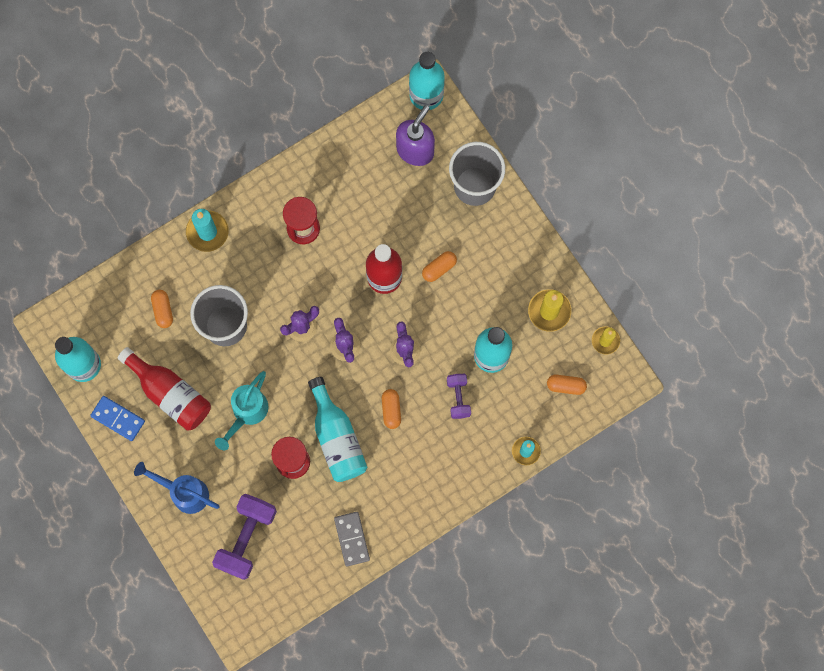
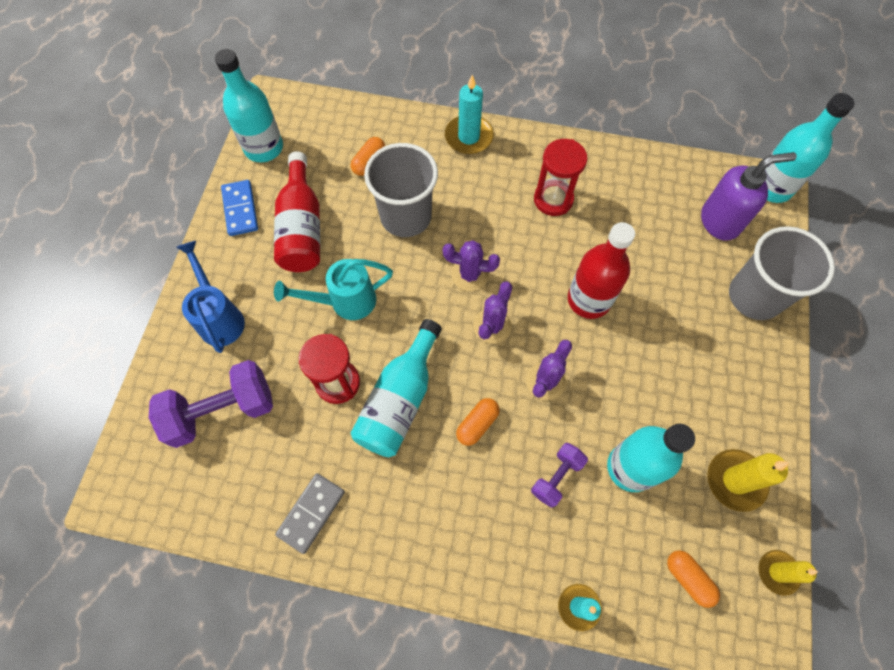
camera: 45 degrees right, 10 degrees down
orange capsule [422,251,457,282] -> none

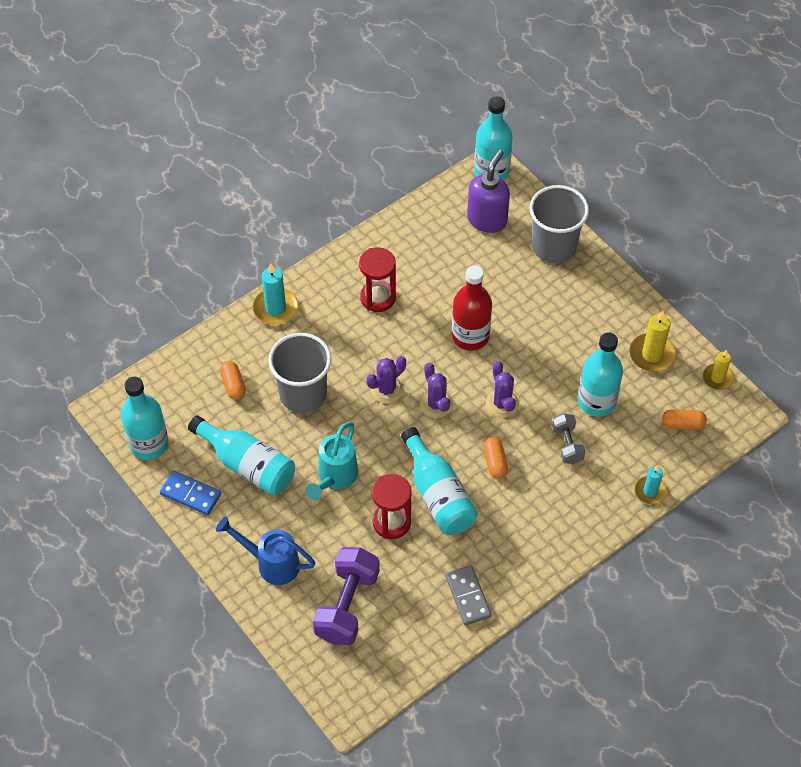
camera: 50 degrees left, 10 degrees down
red bottle [274,151,320,272] -> turquoise bottle [188,415,295,495]
purple dumbbell [531,443,588,508] -> grey dumbbell [552,413,585,464]

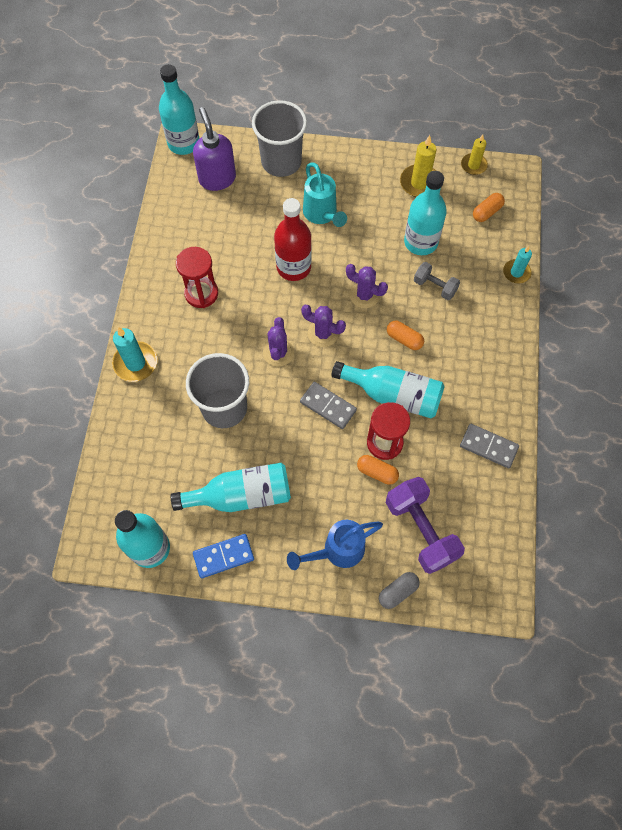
camera: 45 degrees left, 10 degrees up
orange capsule [220,361,246,400] -> orange capsule moved to [357,455,399,485]
turquoise watering can [305,422,358,500] -> turquoise watering can moved to [303,162,347,227]
none -> grey domino [300,382,357,429]
none -> grey capsule [379,572,420,609]

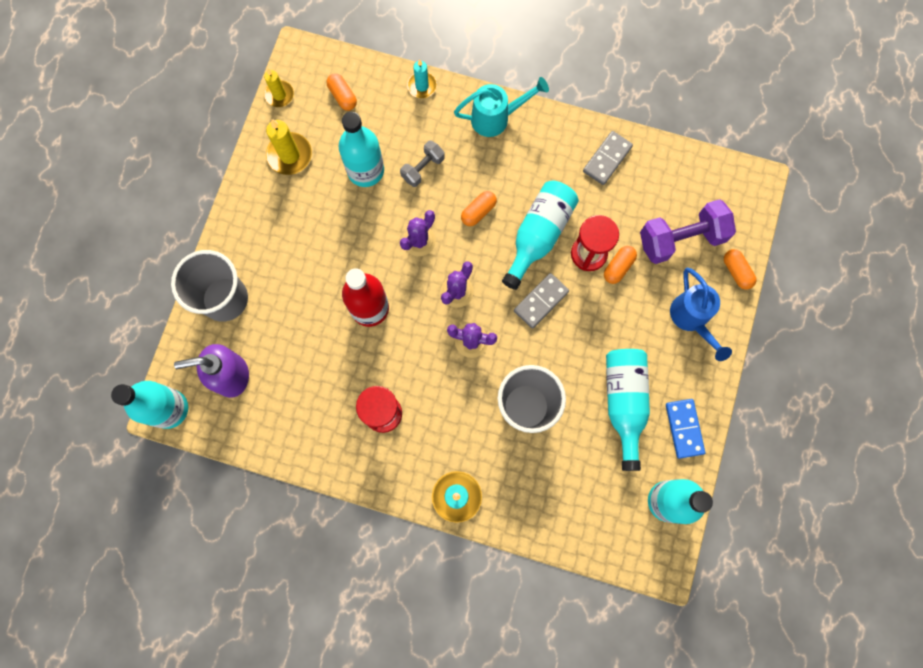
camera: 80 degrees left, 10 degrees up
turquoise watering can [303,162,347,227] -> turquoise watering can moved to [454,77,549,137]
grey capsule [379,572,420,609] -> orange capsule [724,249,757,290]

